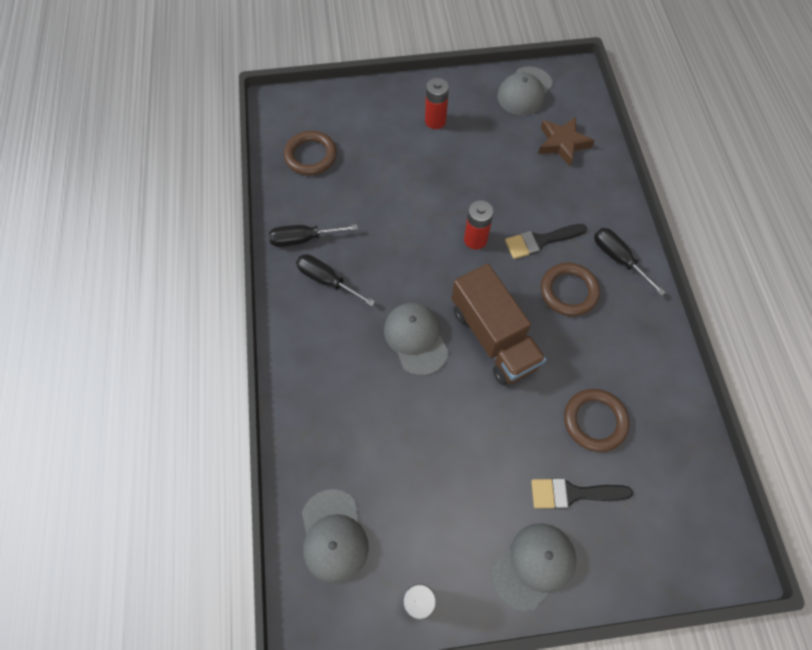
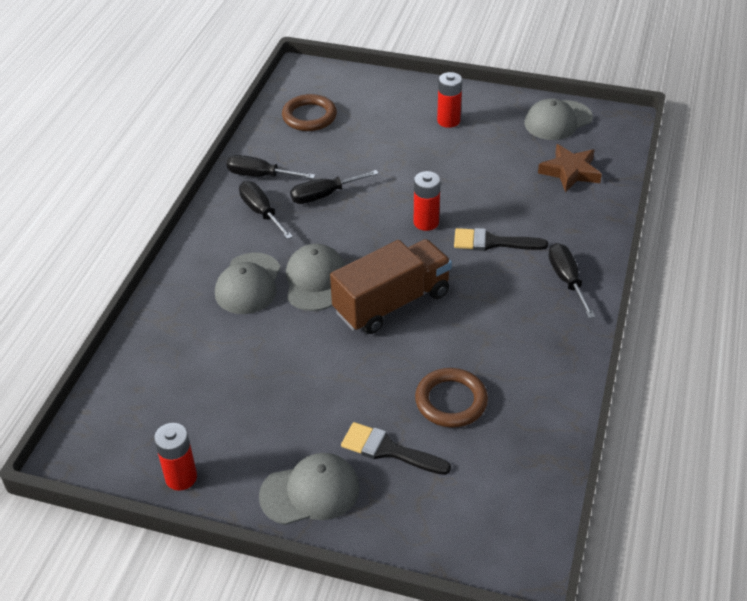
camera: 25 degrees right, 20 degrees down
grey cap [302,489,369,584] -> grey cap moved to [215,253,281,314]
brown truck [451,263,546,385] -> brown truck turned 120 degrees counterclockwise [330,239,452,334]
brown ring [541,263,600,316] -> none
none -> black screwdriver [290,170,379,204]

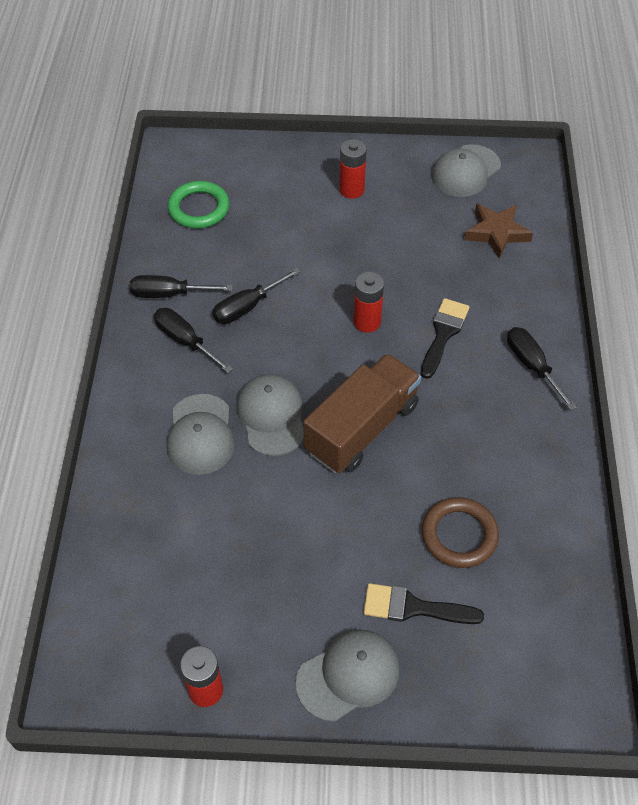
camera: 15 degrees left, 10 degrees up
brown ring [282,94,337,131] -> green ring [168,181,230,229]
black brush [454,228,548,251] -> black brush turned 120 degrees clockwise [421,298,469,379]

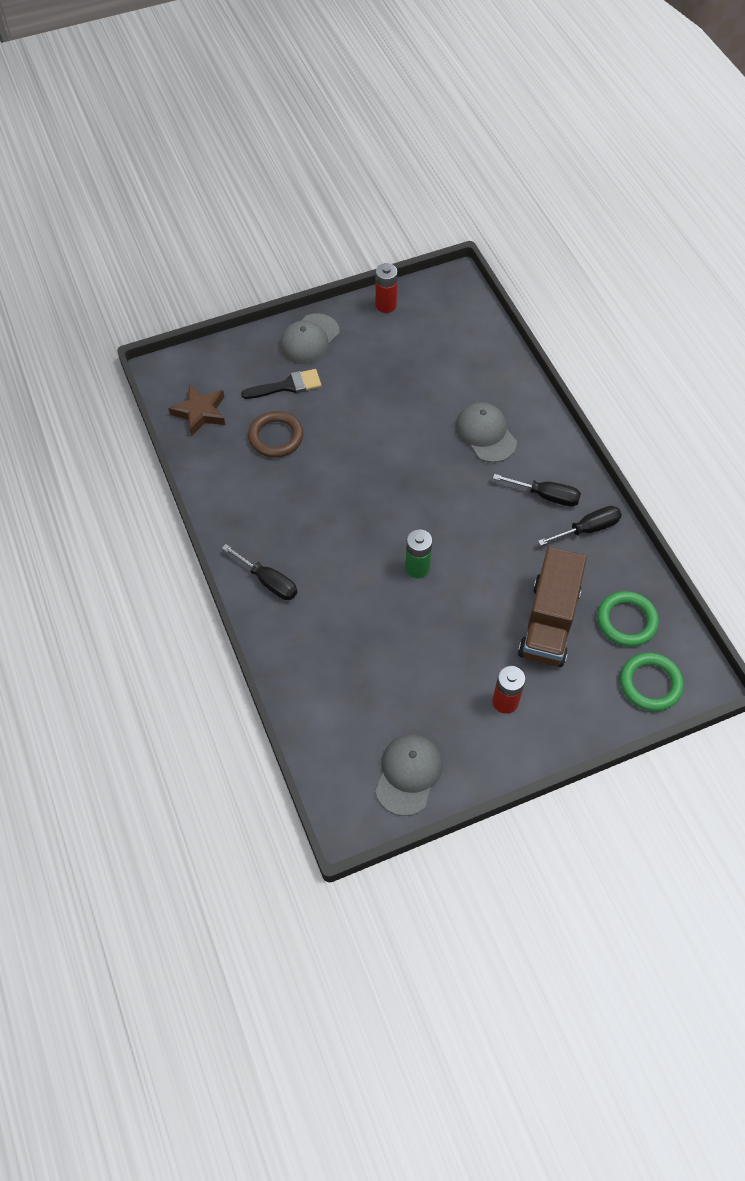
camera: 155 degrees right, 5 degrees up
black screwdriver [212,268,301,324] -> none
grey cap [236,374,304,456] -> none
brown truck [303,353,421,473] -> brown truck moved to [518,547,587,667]
red battery [353,272,384,333] -> green battery [405,529,432,578]
black brush [421,298,469,379] -> none
brown star [464,203,533,259] -> brown star moved to [168,384,225,436]
none -> green ring [620,653,684,711]

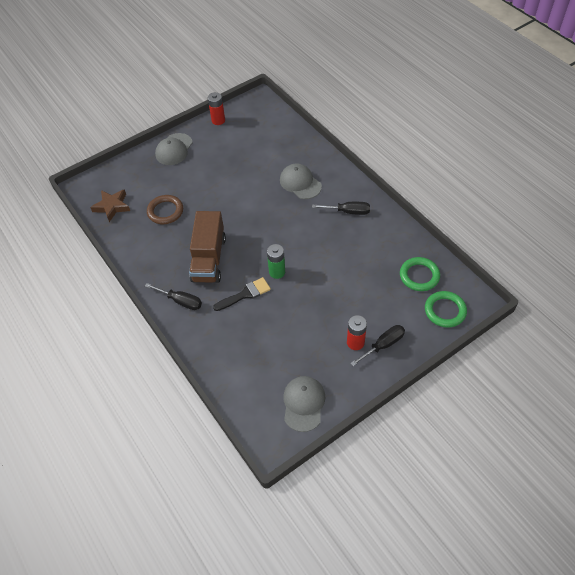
camera: 10 degrees left, 5 degrees down
black brush [241,369,322,399] -> black brush moved to [213,277,271,311]
brown truck [518,547,587,667] -> brown truck moved to [189,211,226,283]
black screwdriver [538,506,622,546] -> black screwdriver moved to [350,325,405,366]

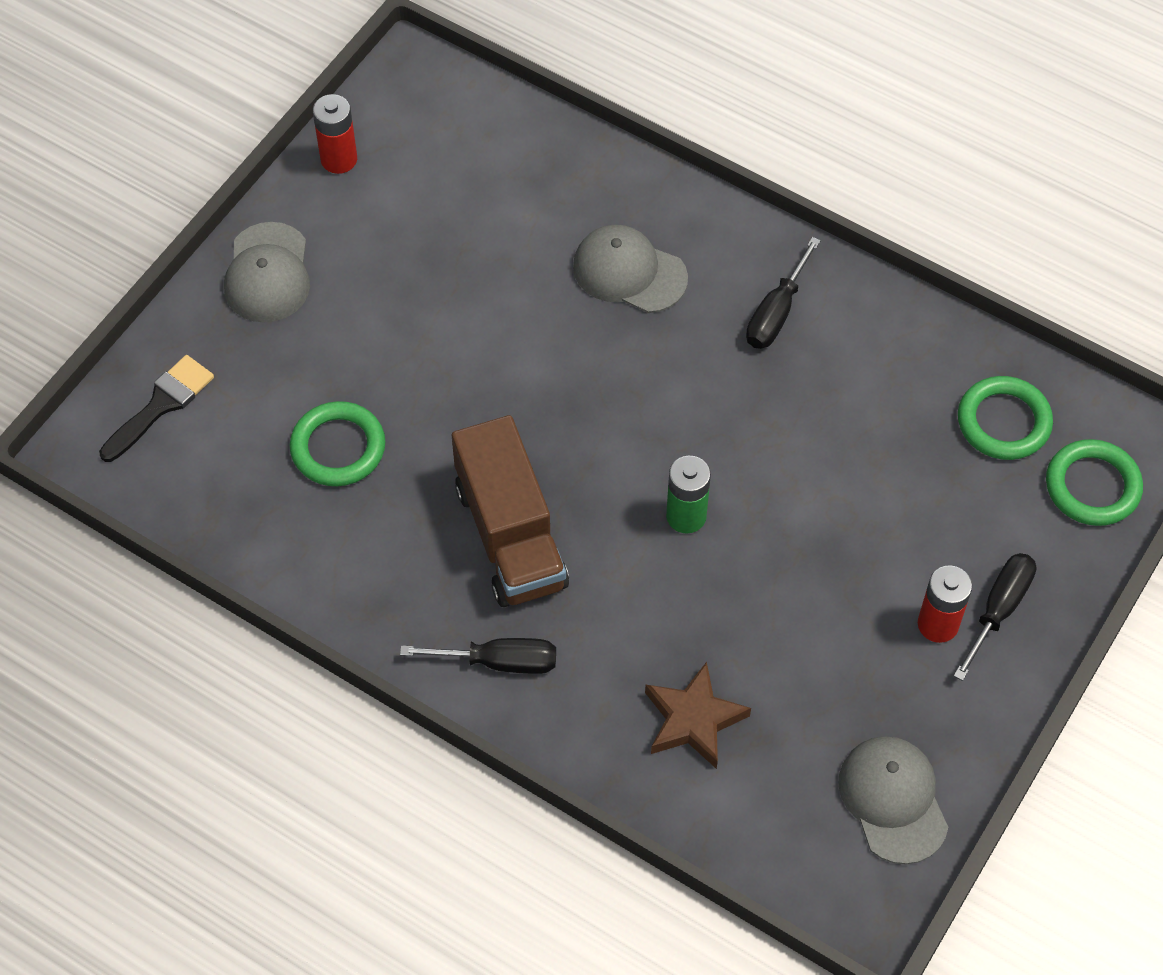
camera: 25 degrees left, 5 degrees up
brown star [90,189,130,222] -> brown star moved to [645,662,751,769]
brown ring [147,195,183,224] -> green ring [290,401,385,486]
black brush [213,277,271,311] -> black brush moved to [99,355,214,462]
black screwdriver [312,202,370,215] -> black screwdriver turned 135 degrees clockwise [746,237,821,349]

